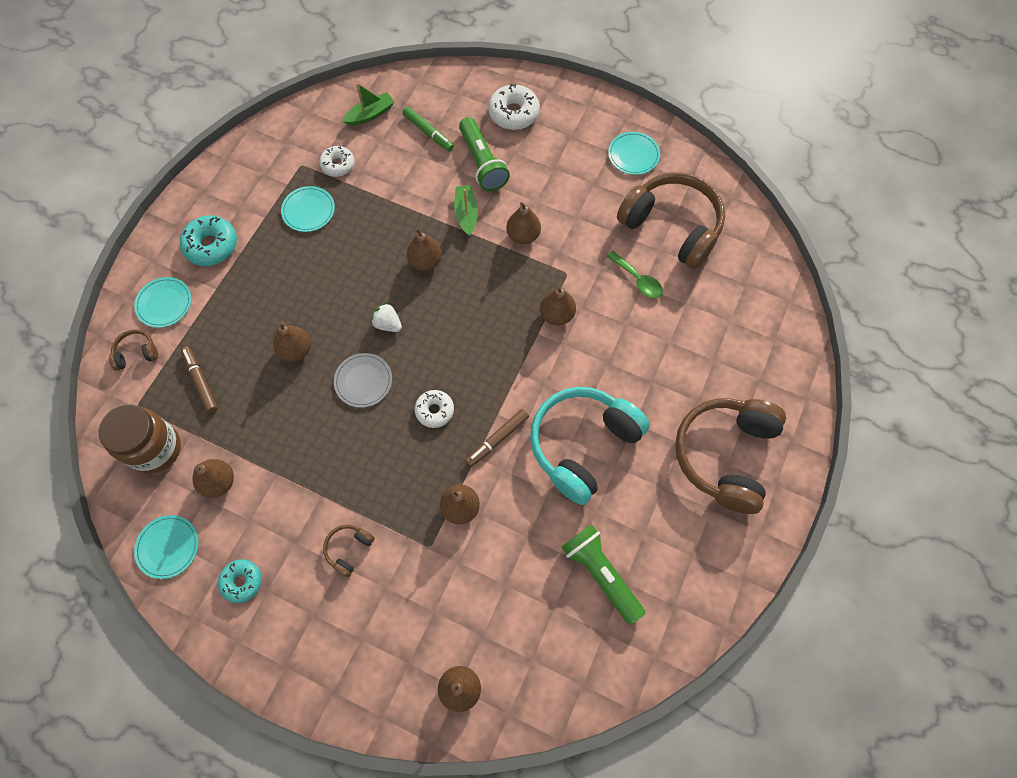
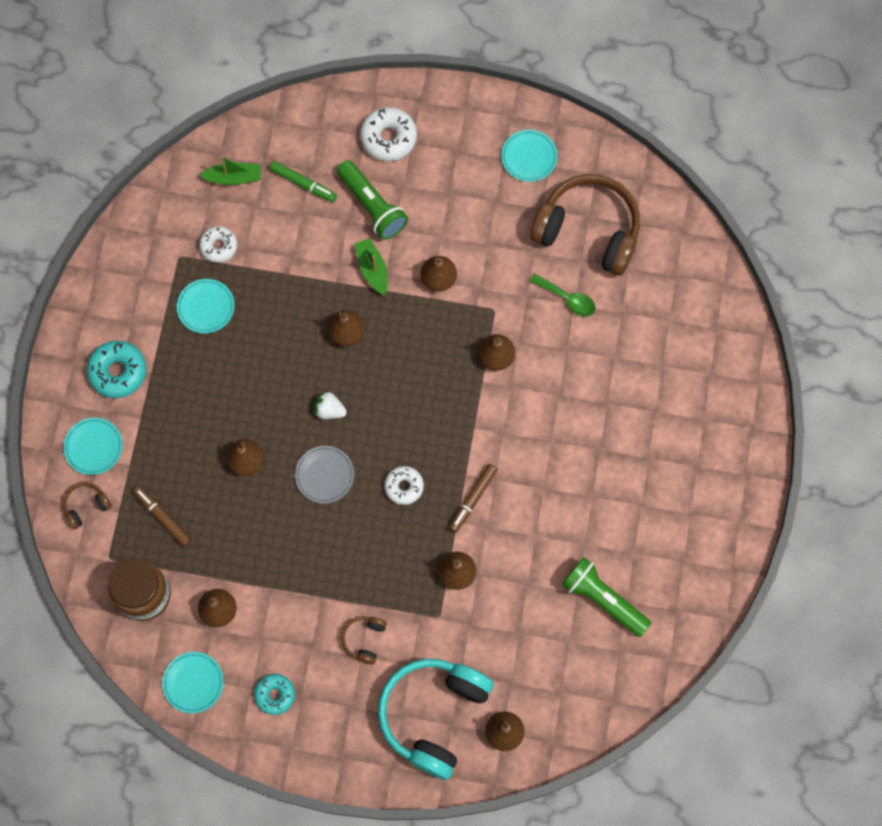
camera: 15 degrees left, 5 degrees up
green boat [343,83,394,126] -> green boat turned 45 degrees clockwise [200,156,261,185]
turquoise headphones [530,387,650,505] -> turquoise headphones moved to [378,659,494,780]
brown headphones [675,398,786,514] -> none

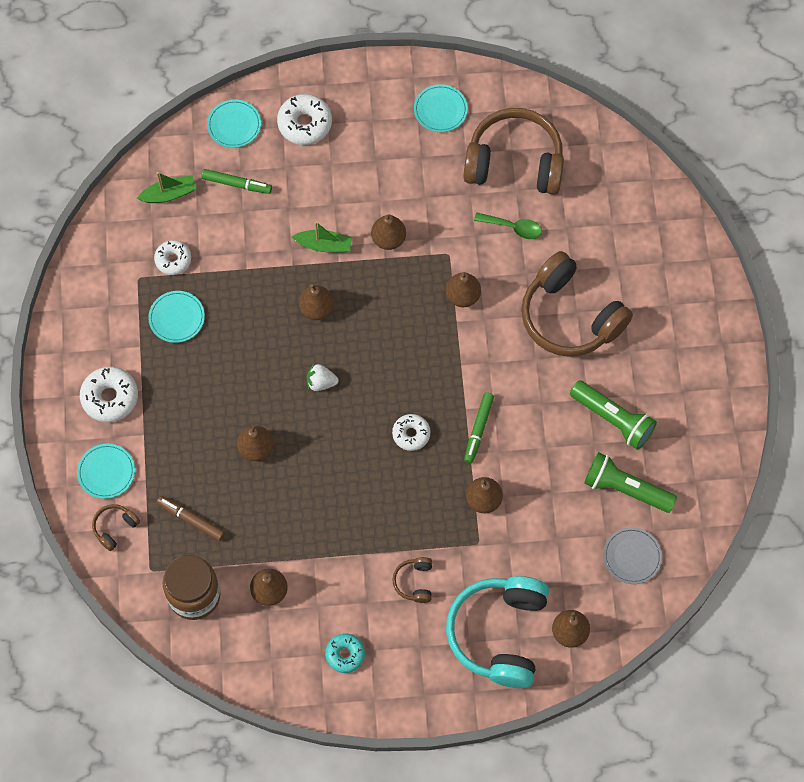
camera: 15 degrees left, 5 degrees down
turquoise donut [86,341,146,398] -> white donut [80,367,138,422]
turquoise plate [162,652,224,713] -> turquoise plate moved to [207,100,261,148]
grey plate [295,446,354,504] -> grey plate moved to [603,527,662,584]
green flashlight [337,160,408,240] -> green flashlight moved to [570,380,657,450]
green boat [354,238,388,295] -> green boat turned 135 degrees clockwise [292,222,352,253]
brown marker [449,464,498,533] -> green marker [464,392,494,463]
none -> brown headphones [521,251,633,357]

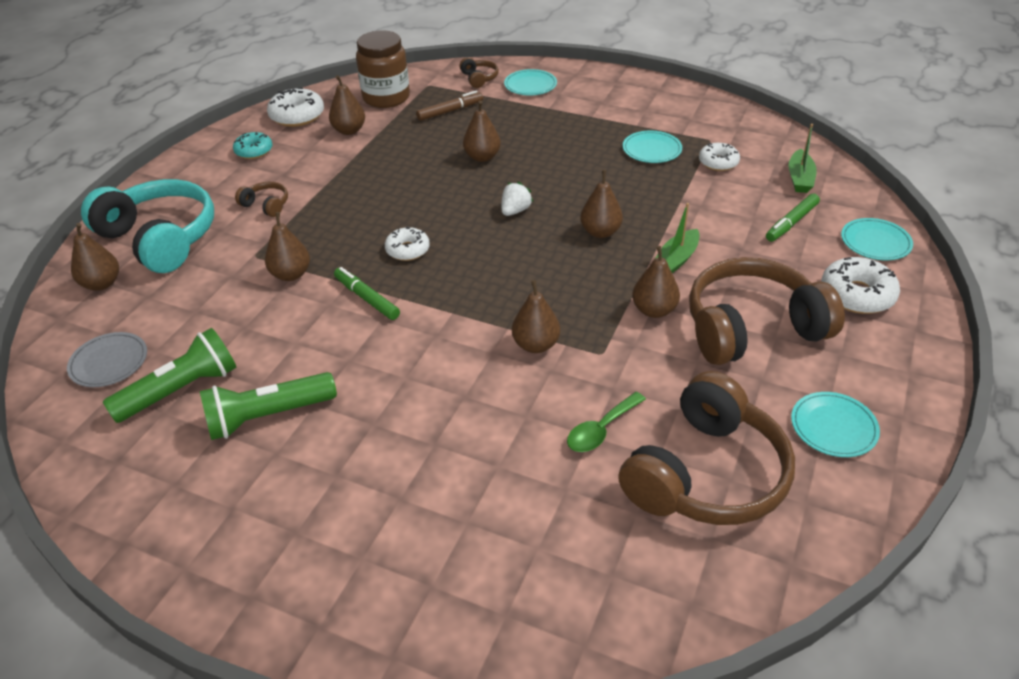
camera: 120 degrees right, 25 degrees down
white donut [80,367,138,422] -> white donut moved to [267,87,324,127]
brown headphones [521,251,633,357] -> brown headphones moved to [689,257,845,365]

